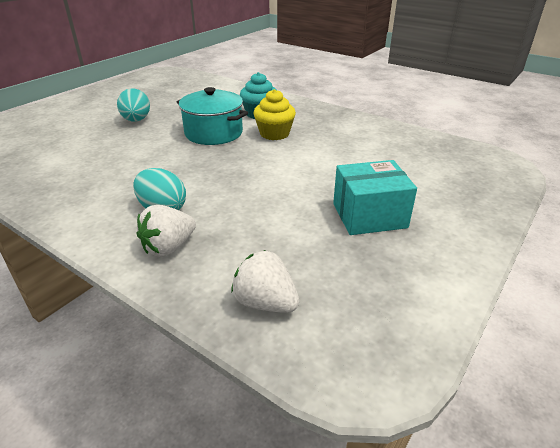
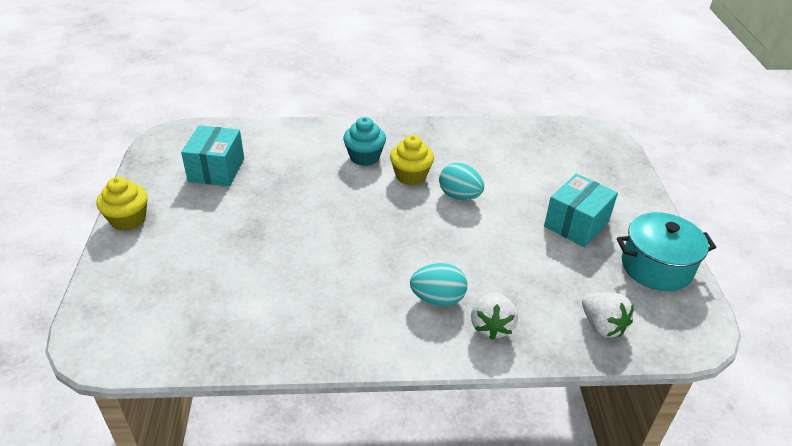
camera: 40 degrees left, 5 degrees up
turquoise egg [117,88,150,122] -> turquoise egg moved to [439,163,484,200]
turquoise pot [177,87,248,145] -> turquoise pot moved to [617,212,716,291]
white strawberry [231,250,299,313] -> white strawberry turned 120 degrees counterclockwise [582,293,634,338]
none -> yellow cupcake [96,177,148,231]
none -> turquoise box [181,125,244,186]

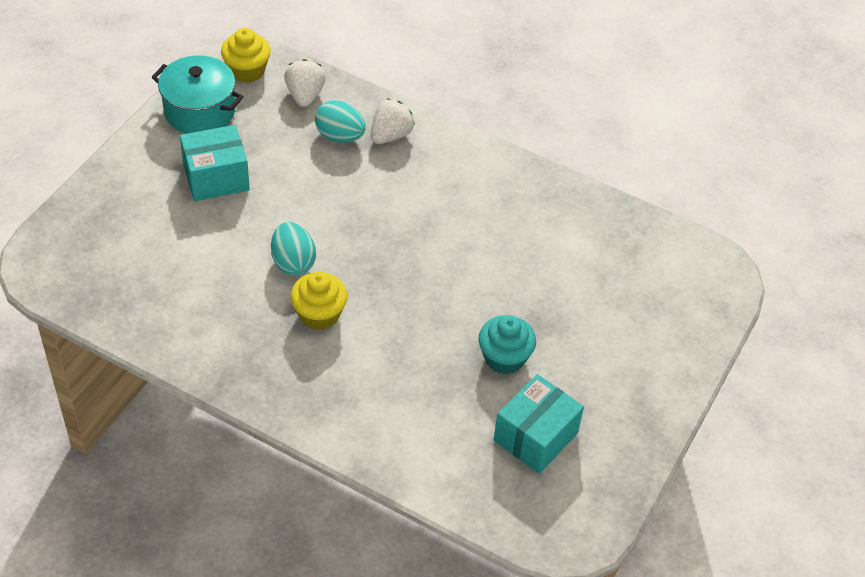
camera: 150 degrees left, 10 degrees up
yellow cupcake [96,177,148,231] -> yellow cupcake moved to [221,28,271,83]
turquoise cupcake [343,117,386,166] -> turquoise cupcake moved to [478,315,536,374]
turquoise egg [410,263,467,307] -> turquoise egg moved to [315,100,366,143]

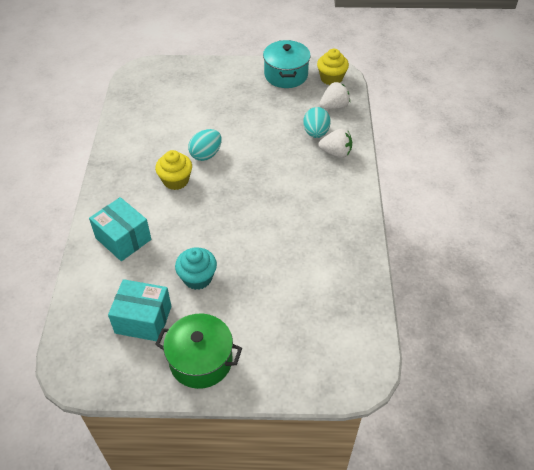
camera: 65 degrees right, 0 degrees up
turquoise box [180,125,250,201] -> turquoise box moved to [89,197,151,261]
none -> green pot [155,314,242,389]

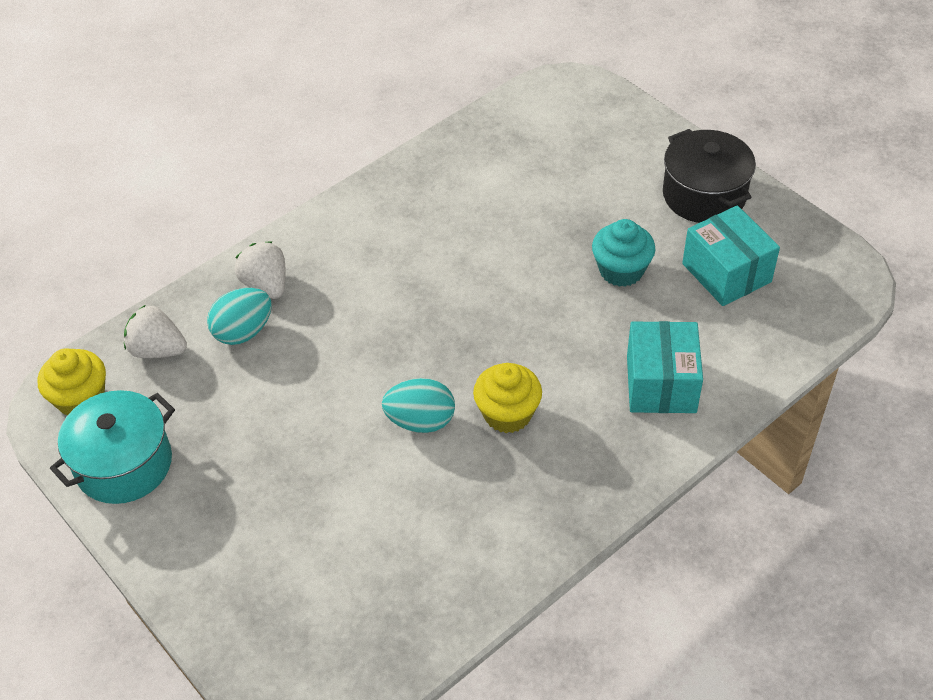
camera: 130 degrees left, 0 degrees up
green pot [155,314,242,389] -> black pot [663,129,756,223]

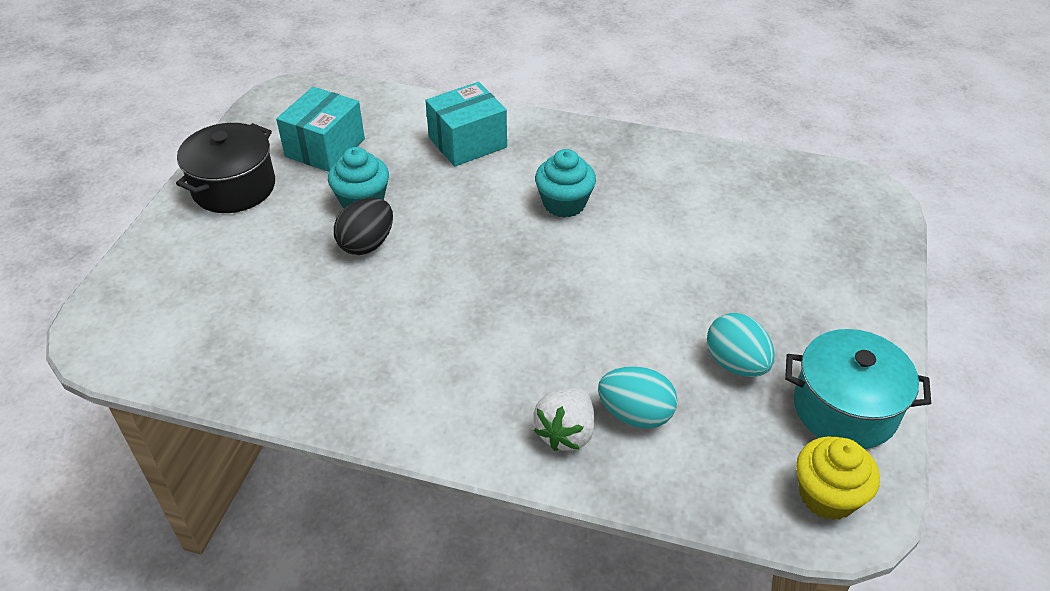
camera: 125 degrees left, 5 degrees down
white strawberry [124,305,187,358] -> none
turquoise egg [382,378,455,433] -> turquoise egg moved to [707,313,775,377]
yellow cupcake [473,363,542,433] -> turquoise cupcake [535,149,596,218]
none -> black egg [334,198,393,255]

